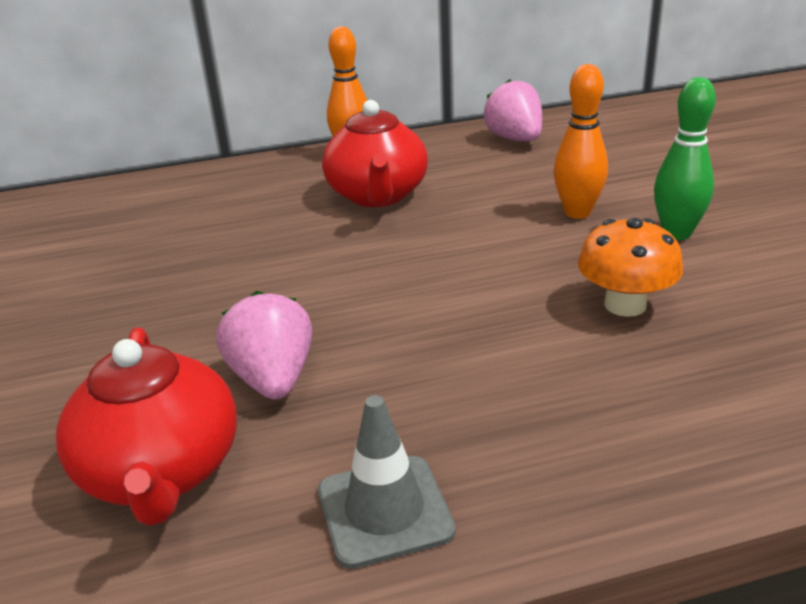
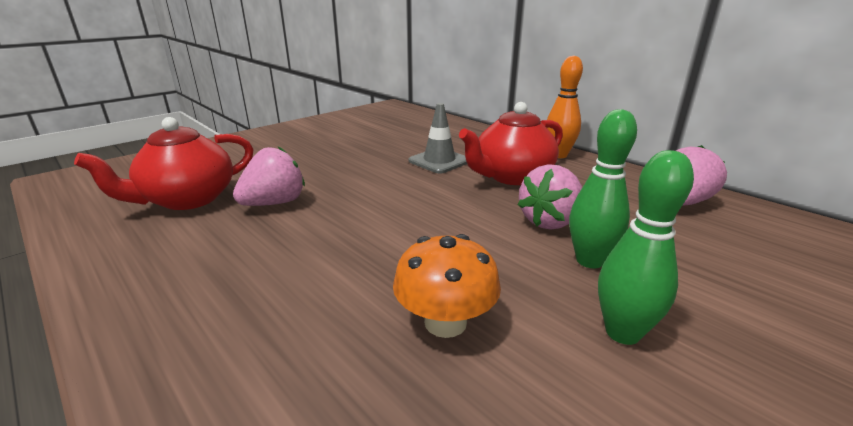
camera: 60 degrees right, 5 degrees down
grey traffic cone [318,395,456,569] -> grey traffic cone moved to [409,103,467,174]
orange bowling pin [553,64,608,219] -> green bowling pin [569,109,637,268]
none -> pink strawberry [517,164,582,230]

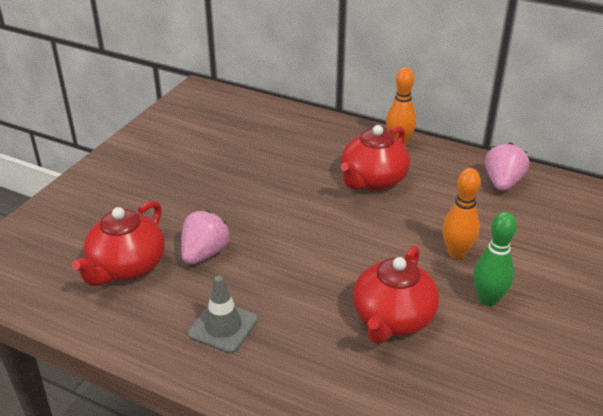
camera: 20 degrees left, 10 degrees up
orange mushroom [393,234,501,338] -> red teapot [353,246,439,344]
grey traffic cone [409,103,467,174] -> grey traffic cone moved to [188,276,258,354]
pink strawberry [517,164,582,230] -> none
green bowling pin [569,109,637,268] -> orange bowling pin [443,168,481,259]

